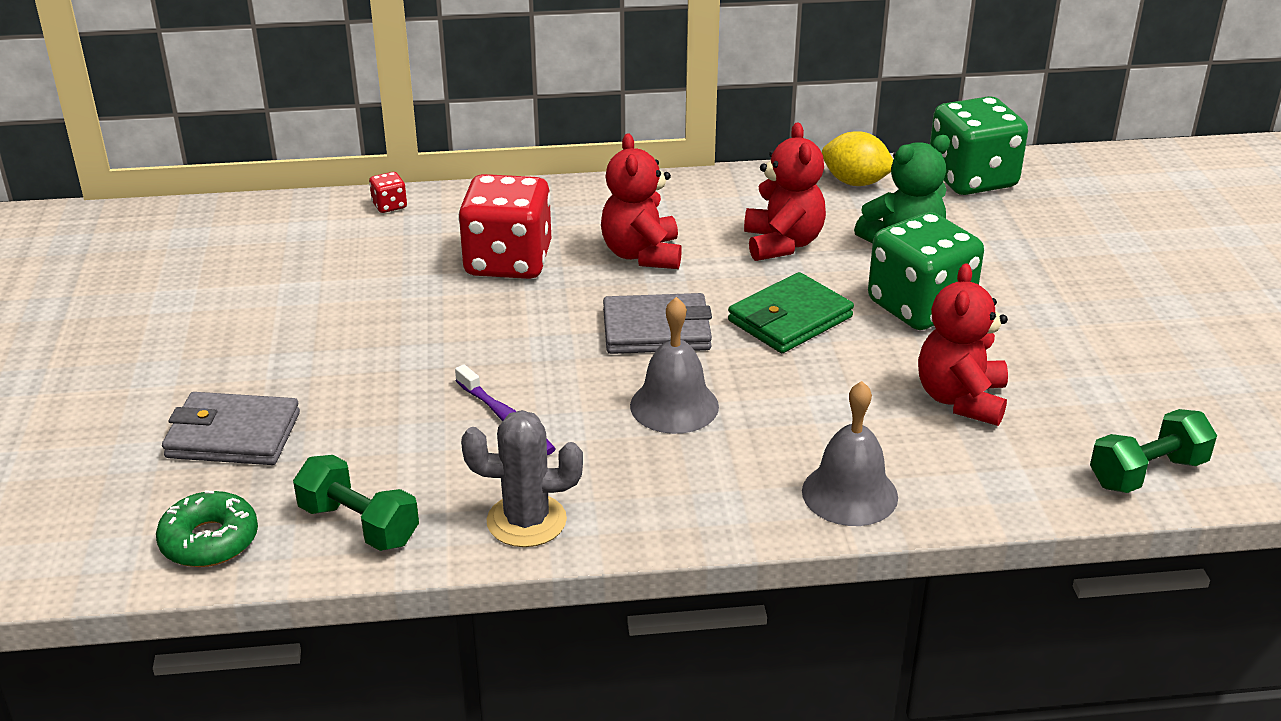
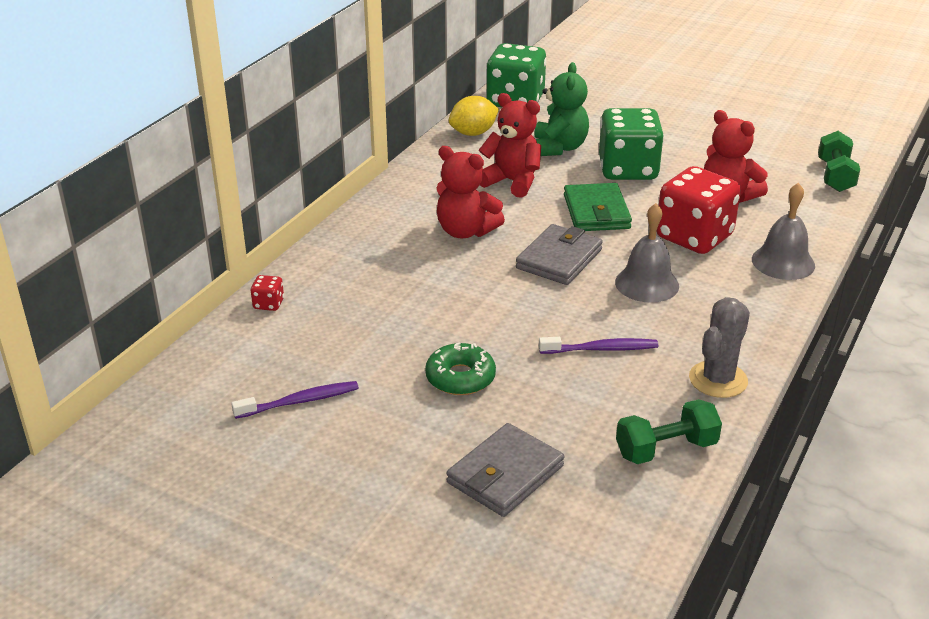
camera: 55 degrees left, 0 degrees up
green donut [156,490,258,567] -> green donut moved to [425,342,496,395]
red dice [458,174,551,279] -> red dice moved to [656,166,741,254]
none -> purple toothbrush [231,381,359,419]

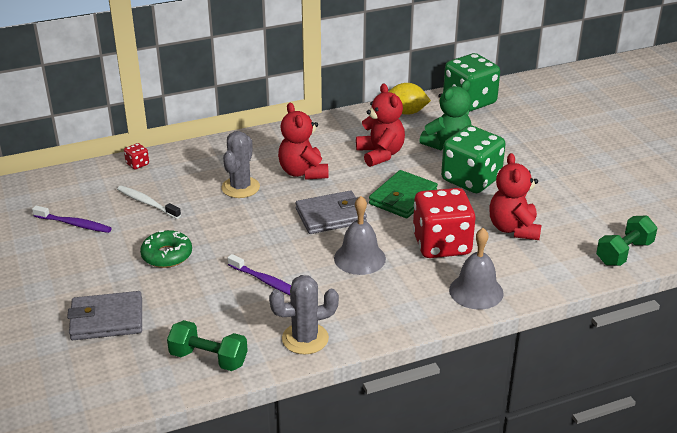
camera: 40 degrees right, 0 degrees up
none -> white toothbrush [117,186,181,219]
none -> grey cactus [222,131,260,198]

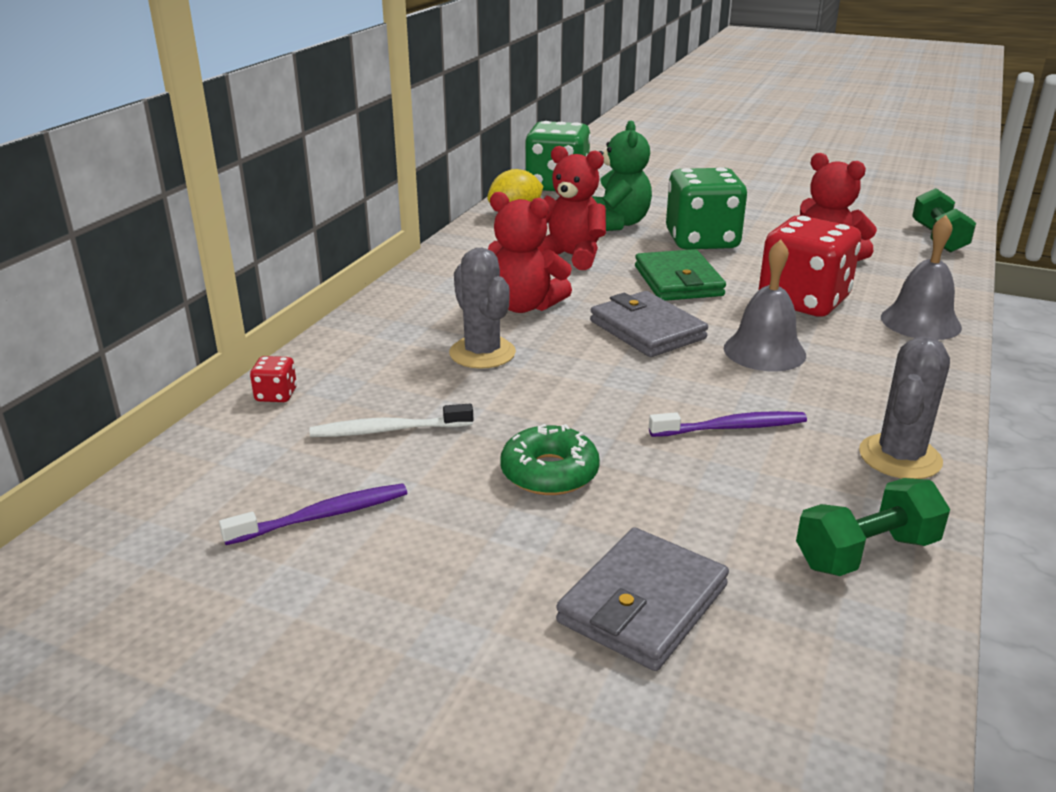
camera: 45 degrees left, 5 degrees down
grey wallet [295,191,367,234] -> grey wallet turned 60 degrees counterclockwise [590,291,708,357]

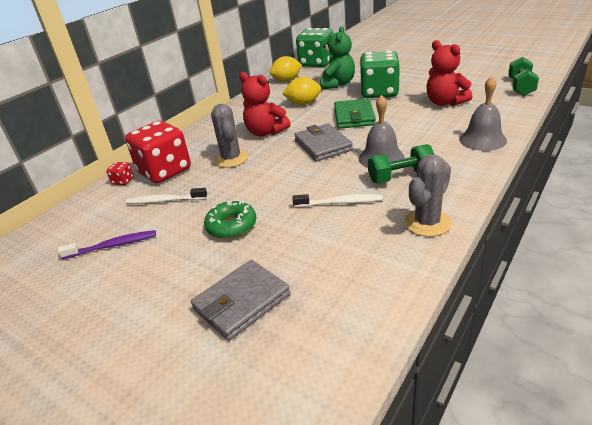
camera: 15 degrees right, 5 degrees up
red teddy bear [537,146,606,270] -> yellow lemon [283,77,321,105]
purple toothbrush [649,411,807,437] -> white toothbrush [292,194,383,207]
red dice [758,215,861,317] -> red dice moved to [125,121,191,183]
green dumbbell [796,478,950,576] -> green dumbbell moved to [368,144,434,183]

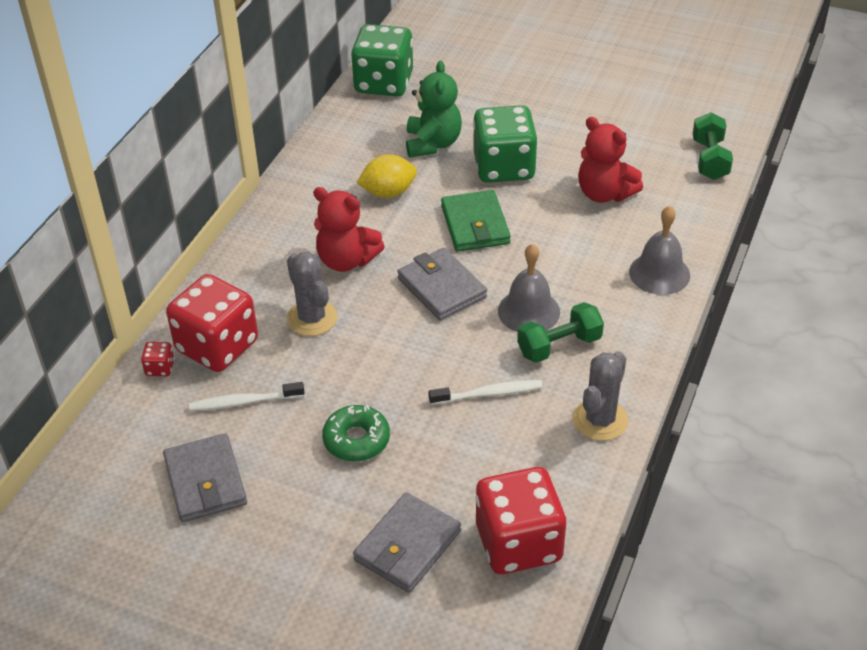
camera: 15 degrees left, 10 degrees up
purple toothbrush [58,230,156,259] -> grey wallet [163,433,247,522]
yellow lemon [270,56,302,82] -> none
none -> red dice [475,467,566,574]

